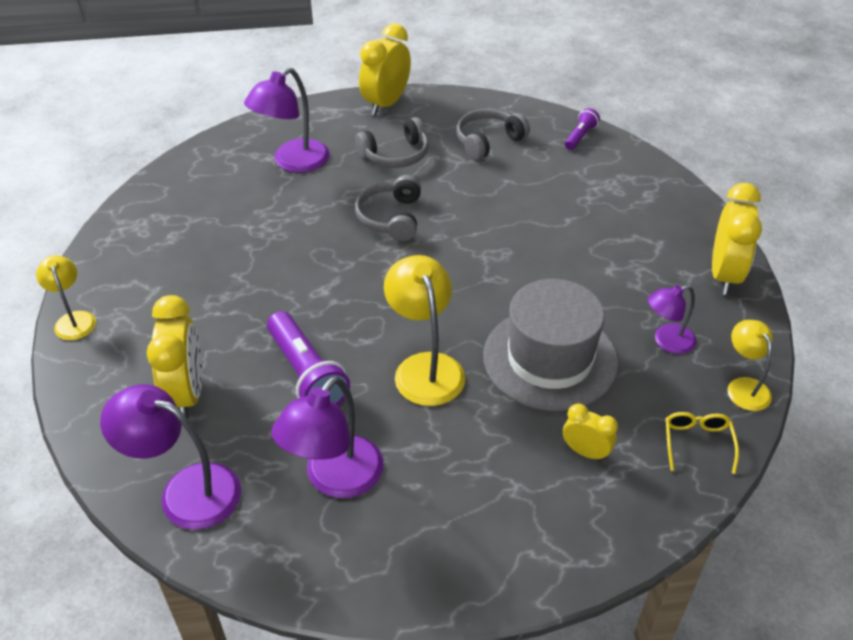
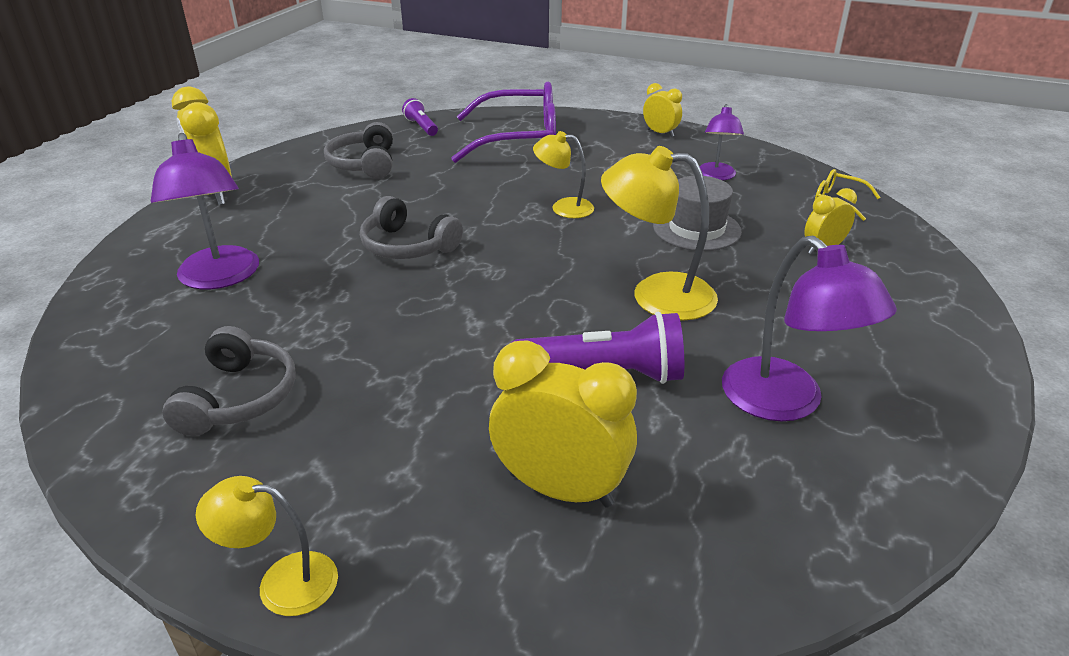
camera: 60 degrees left, 10 degrees down
purple lamp [100,384,241,530] -> none
grey headphones [355,117,429,168] -> grey headphones moved to [163,326,296,436]
grey hat [483,279,618,411] -> grey hat [653,176,742,251], size x0.62
yellow clock [712,183,762,295] -> yellow clock [643,83,682,137], size x0.55
yellow lamp [727,320,773,411] -> yellow lamp moved to [533,131,594,218]
none -> purple glasses [451,82,556,163]

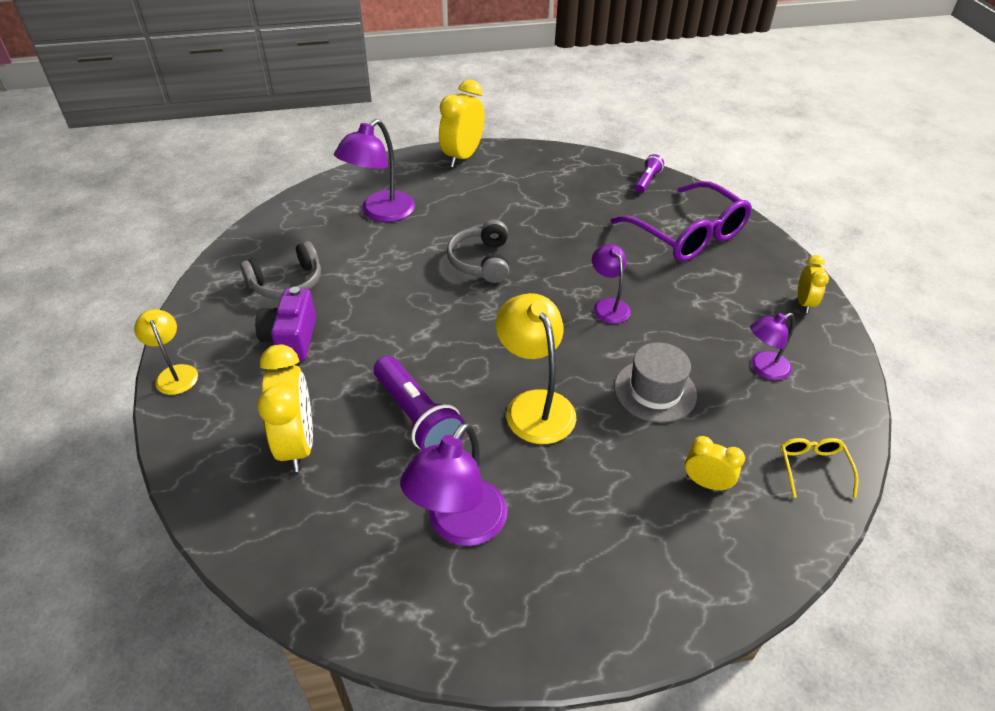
camera: 55 degrees right, 10 degrees up
grey headphones [324,122,393,179] -> none
yellow lamp [533,131,594,218] -> purple lamp [592,244,631,324]
none -> purple camera [255,287,316,362]

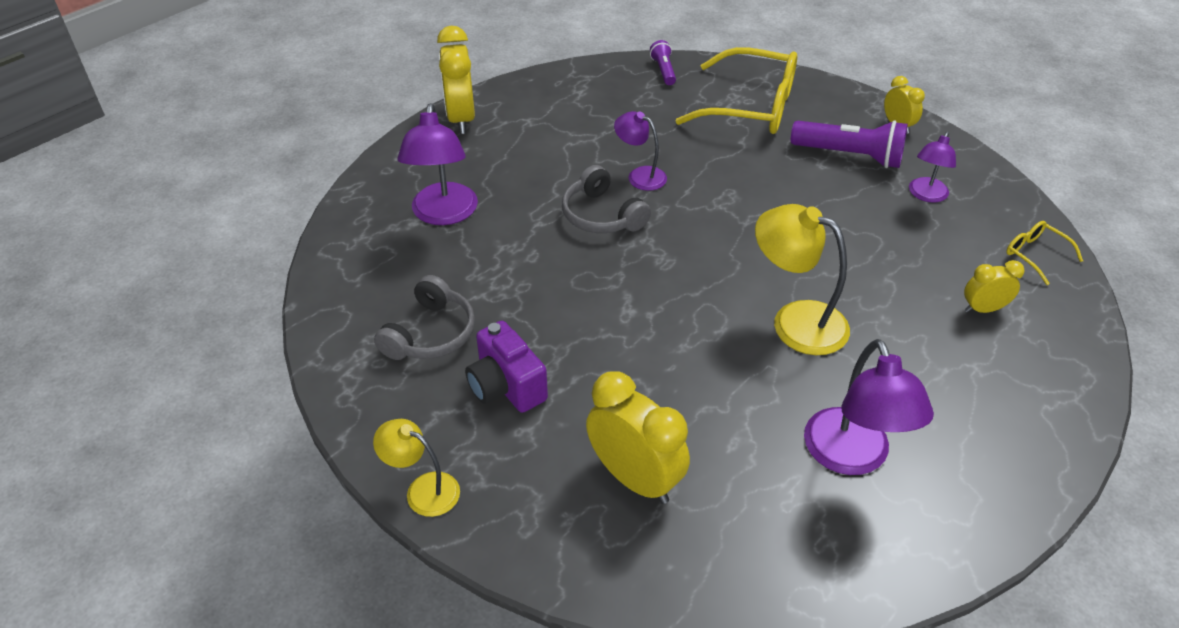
camera: 35 degrees left, 0 degrees up
purple flashlight [374,356,465,450] -> purple flashlight moved to [791,120,908,168]
purple lamp [592,244,631,324] -> purple lamp moved to [614,111,667,191]
purple glasses [611,181,752,262] -> yellow glasses [675,47,797,134]
grey hat [614,342,697,423] -> none

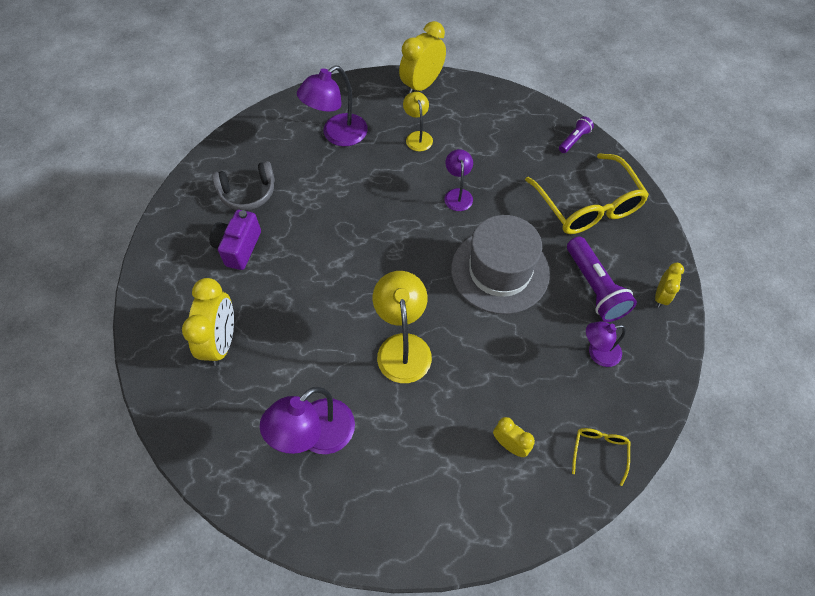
camera: 50 degrees right, 15 degrees up
yellow lamp [373,419,460,517] -> yellow lamp moved to [403,92,433,152]
grey headphones [562,165,651,233] -> none
none -> grey hat [451,215,550,314]

